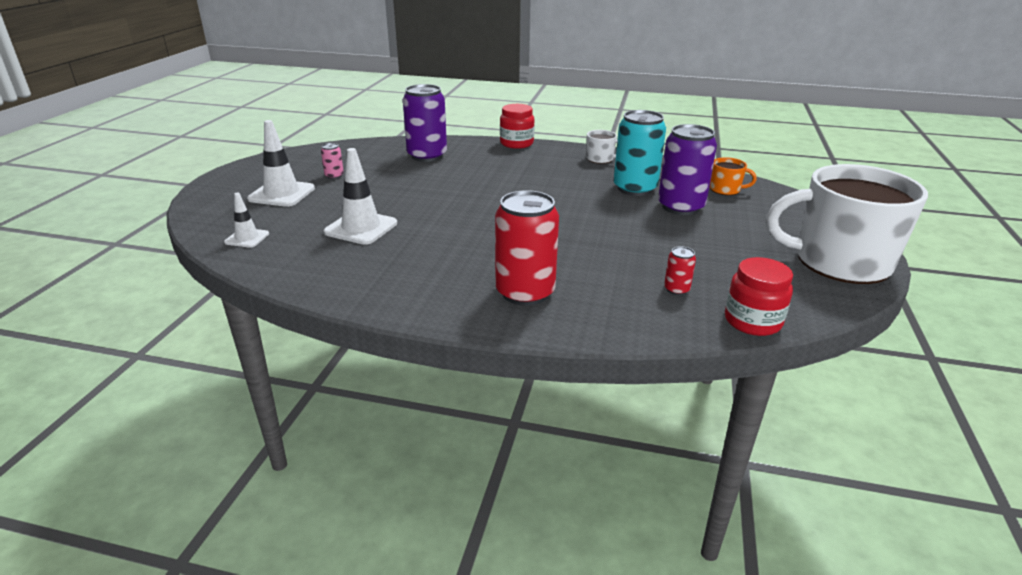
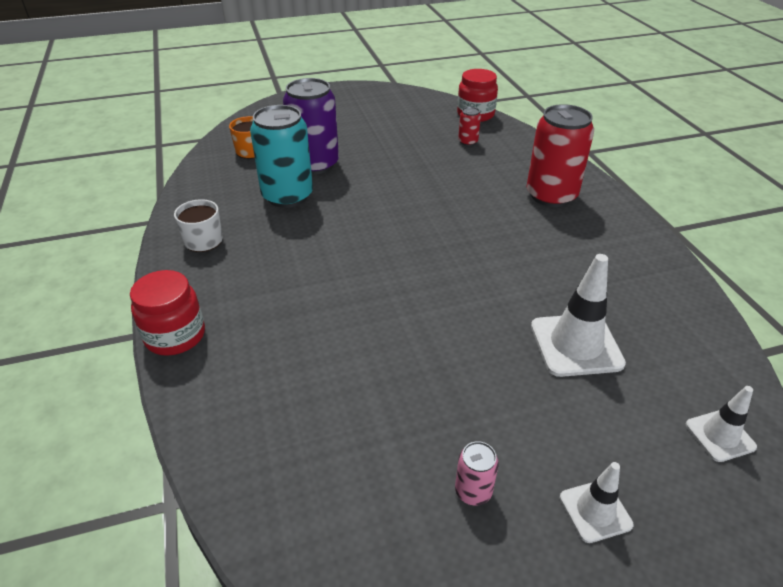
camera: 120 degrees left, 10 degrees up
white traffic cone [247,120,315,207] -> white traffic cone [560,462,633,543], size x0.57
purple can [403,84,447,162] -> none
white mug [766,164,928,284] -> none

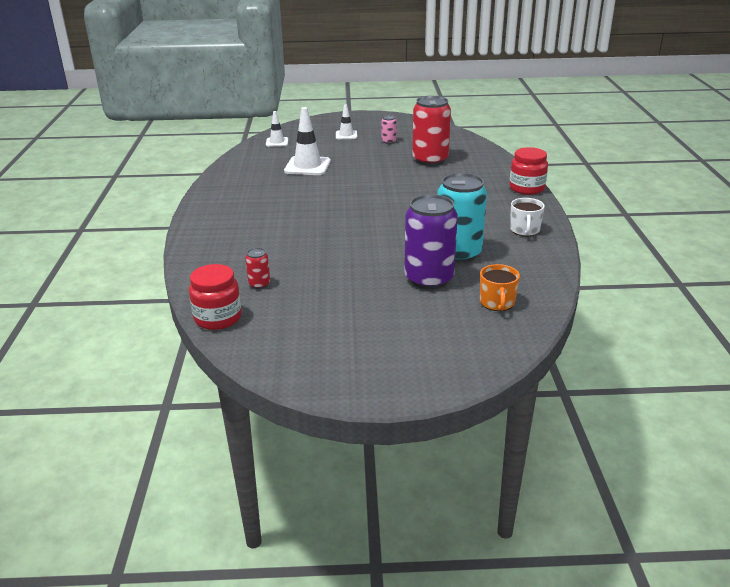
camera: 165 degrees left, 10 degrees down
red can [527,104,594,207] -> red can moved to [412,96,451,166]

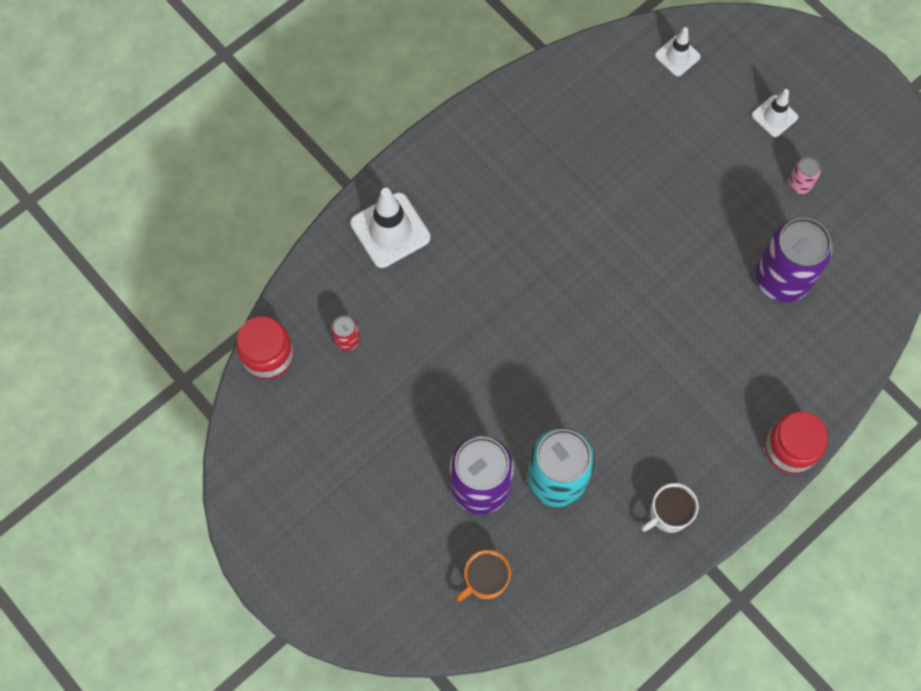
camera: 50 degrees right, 40 degrees up
white traffic cone [284,107,331,175] -> white traffic cone moved to [350,188,431,268]
red can [412,96,451,166] -> purple can [755,218,832,302]

